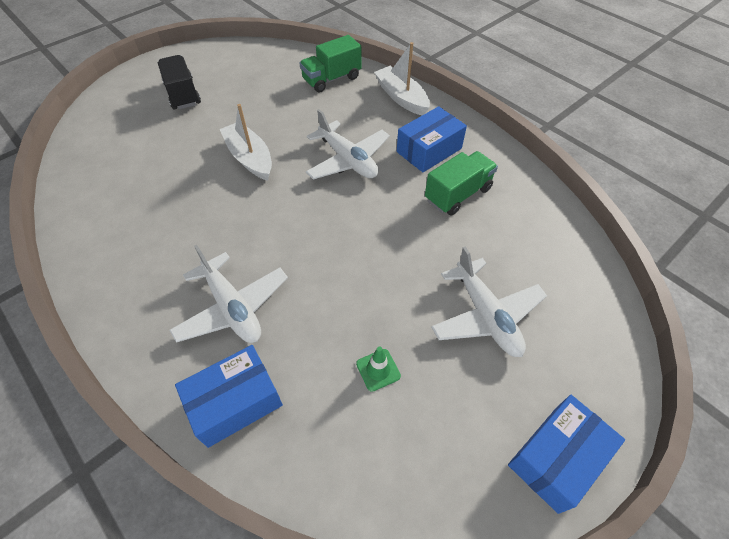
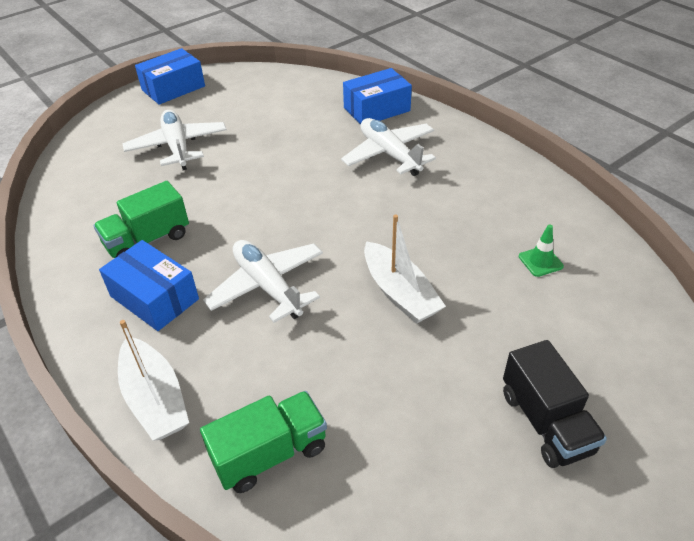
camera: 175 degrees left, 10 degrees down
green traffic cone [356,346,401,392] -> green traffic cone moved to [519,224,564,277]
blue box [397,106,467,172] -> blue box turned 75 degrees clockwise [99,240,199,331]

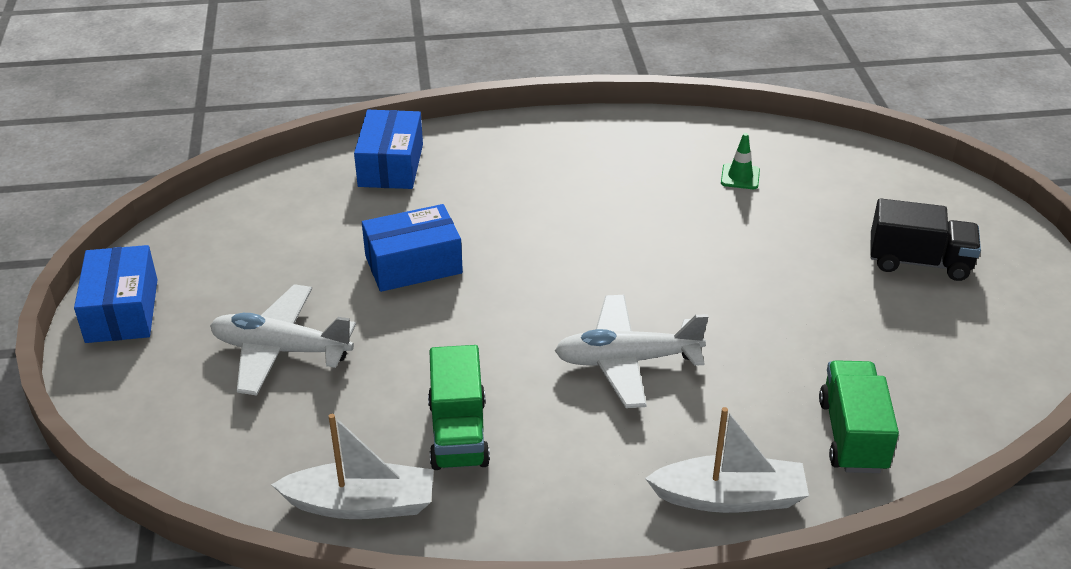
camera: 60 degrees left, 5 degrees down
blue box [99,240,199,331] -> blue box moved to [362,204,463,292]
white plane [341,118,436,176] -> none
white boat [364,214,446,324] -> white boat moved to [271,414,434,519]

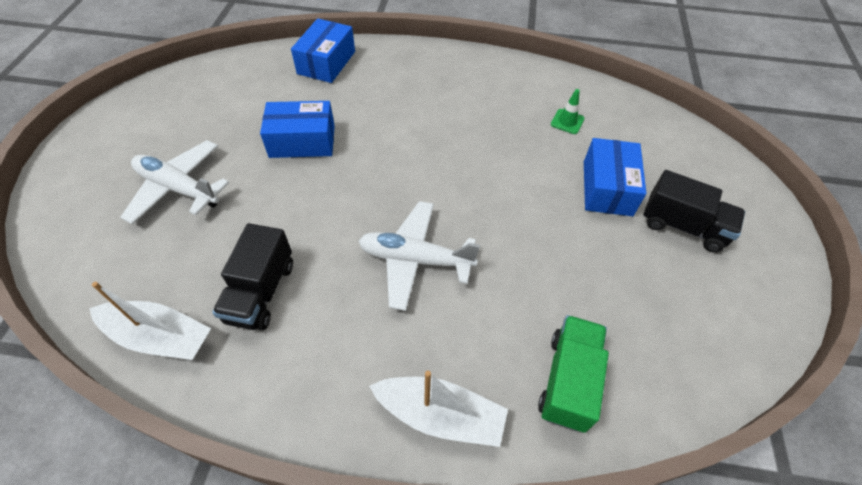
camera: 15 degrees right, 15 degrees up
blue box [74,245,157,343] -> blue box moved to [584,138,646,216]
green truck [428,345,490,470] -> black truck [212,223,293,330]

